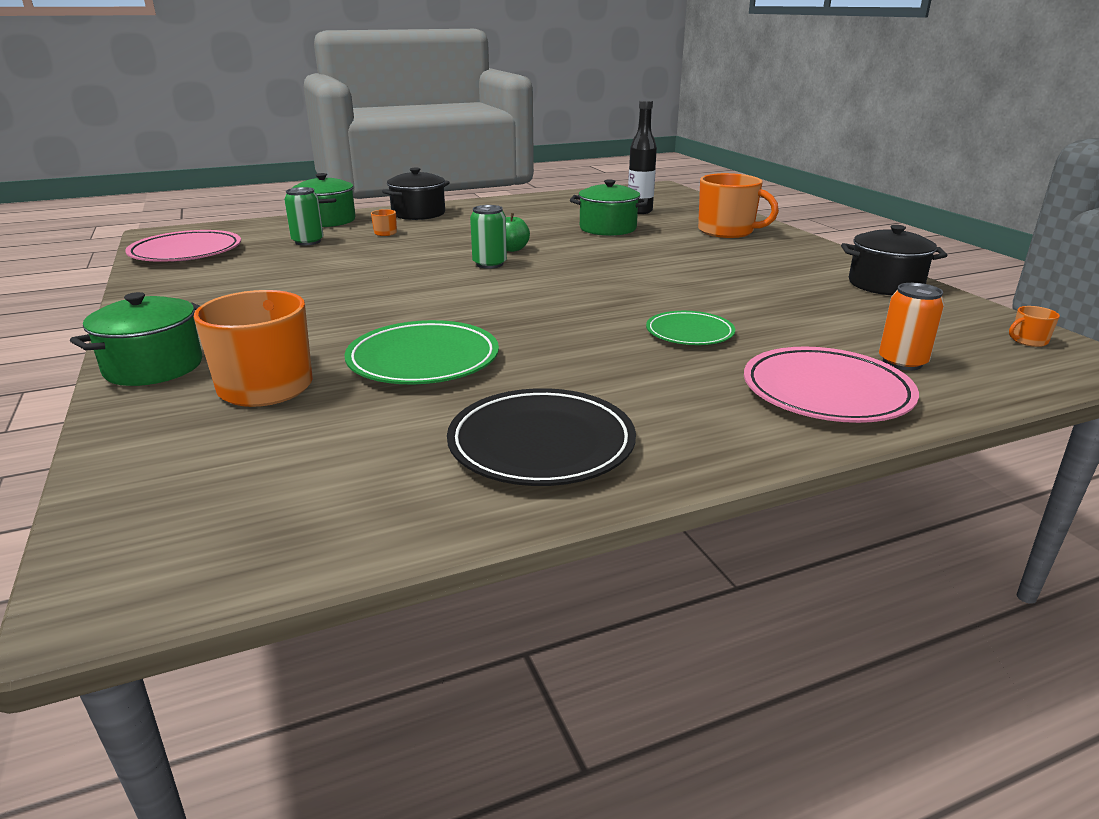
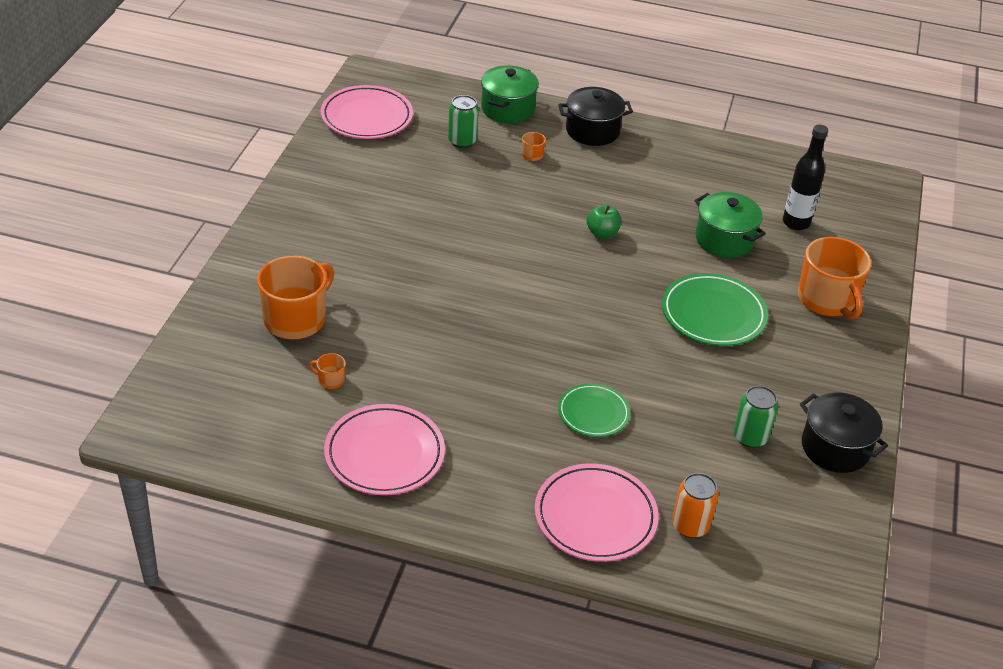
camera: 35 degrees right, 15 degrees up
green pot [70,292,202,386] -> none
green plate [344,320,499,384] -> green plate moved to [662,273,768,346]
black plate [447,388,636,486] -> pink plate [324,404,445,495]
green can [470,205,507,269] -> green can moved to [734,386,778,448]
orange mug [1009,306,1060,347] -> orange mug moved to [309,353,346,389]

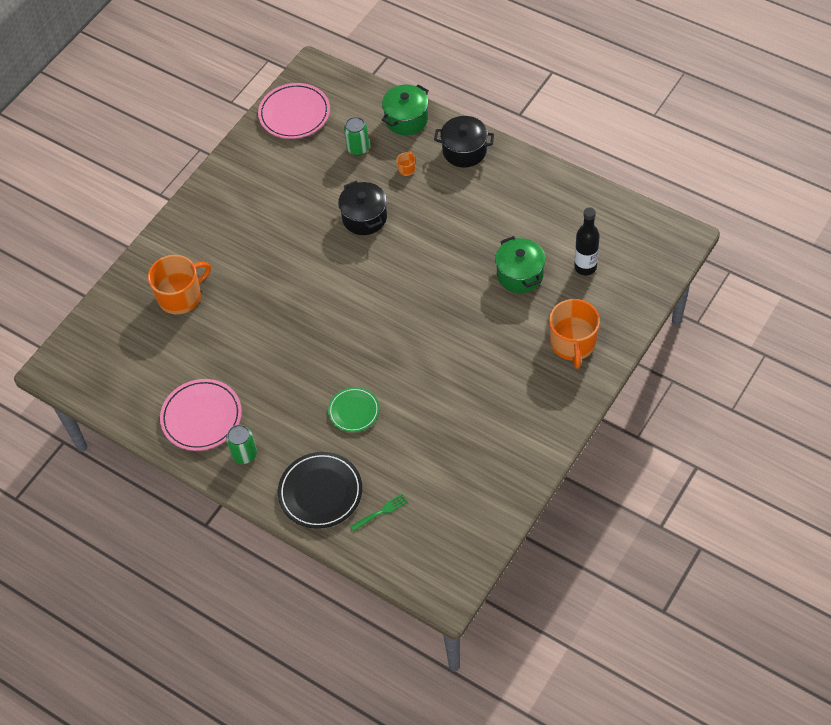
camera: 25 degrees right, 15 degrees up
orange mug [309,353,346,389] -> none
pink plate [535,463,659,562] -> black plate [278,452,362,529]
green apple [587,204,621,239] -> none
green plate [662,273,768,346] -> none
orange can [672,473,719,538] -> green fork [350,494,408,531]
green can [734,386,778,448] -> green can moved to [226,425,257,464]
black pot [800,392,888,473] -> black pot moved to [338,181,387,235]

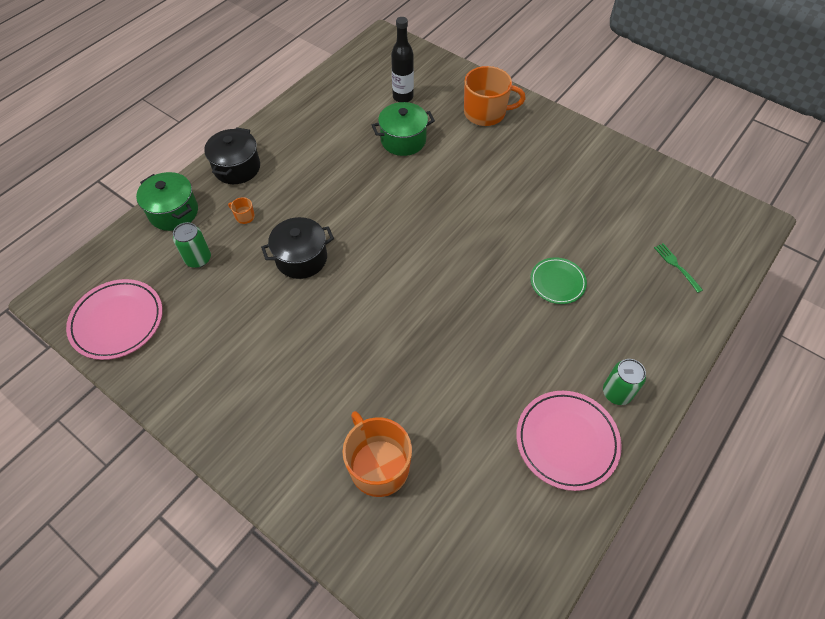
camera: 90 degrees left, 0 degrees up
black plate [278,452,362,529] -> none

